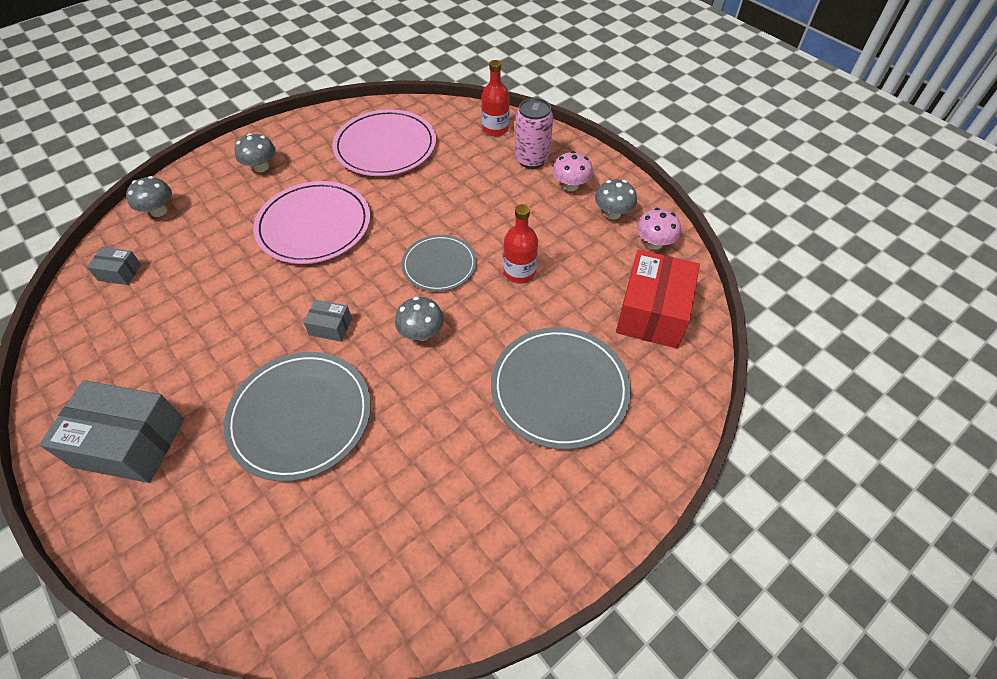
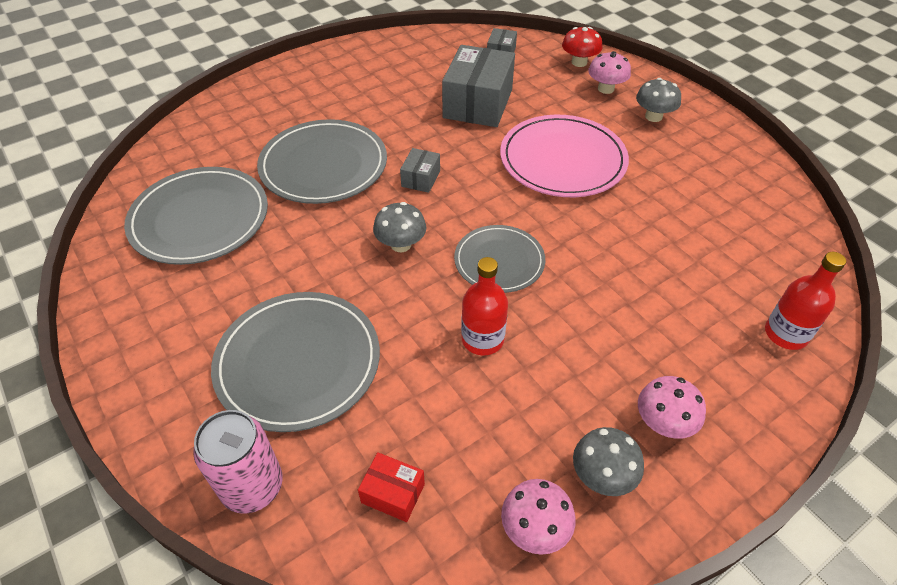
camera: 95 degrees right, 5 degrees down
grey box [39,380,184,483] -> grey box moved to [442,45,515,127]
grey mushroom [126,176,172,217] -> red mushroom [562,27,602,67]
pink plate [332,109,436,176] -> none
pink can [515,98,553,169] -> pink can moved to [193,410,283,514]
red box [616,250,700,348] -> red box [358,452,425,522], size x0.47
none -> grey plate [124,167,268,265]
none -> pink mushroom [588,51,631,94]

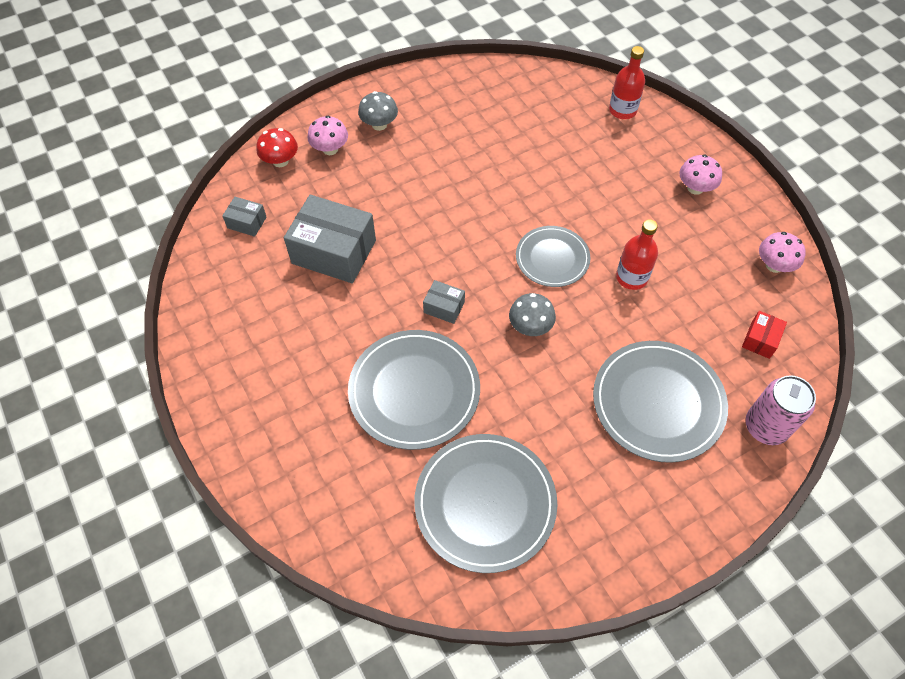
camera: 85 degrees left, 10 degrees up
pink plate [500,115,629,197] -> none
grey mushroom [573,427,644,496] -> none

